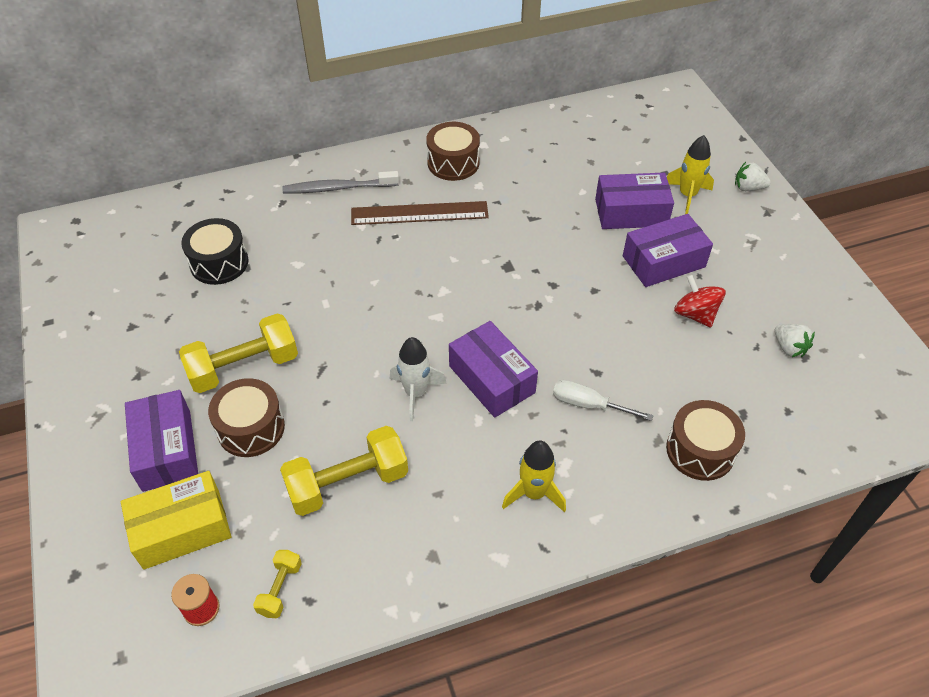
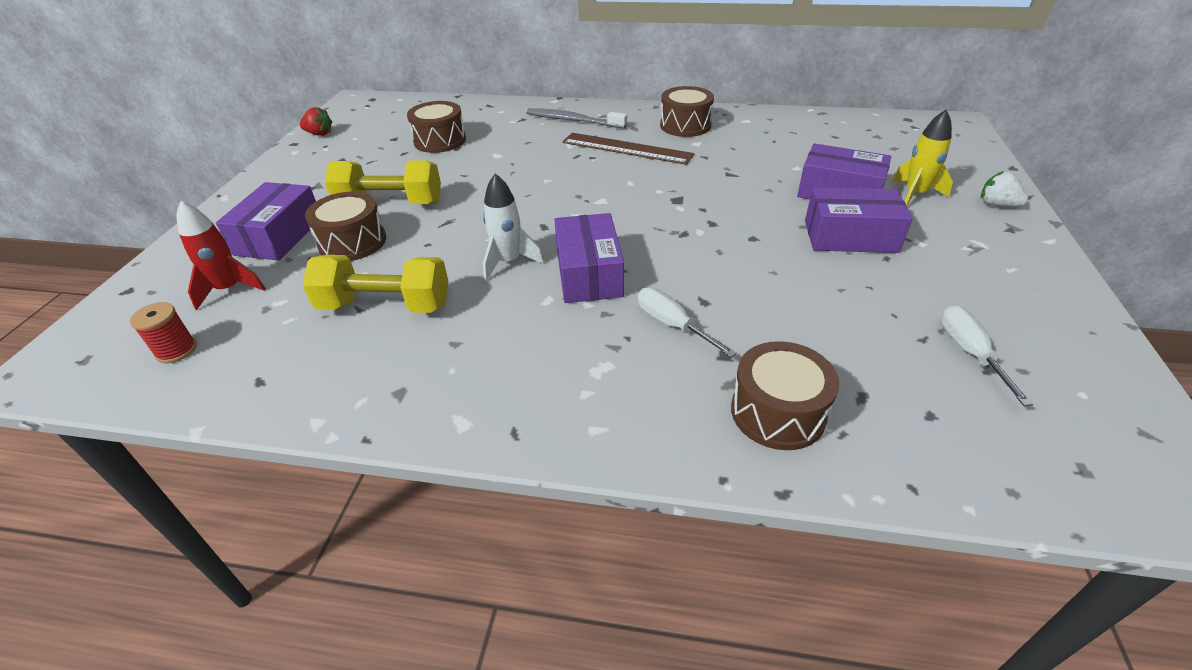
camera: 30 degrees right, 10 degrees down
yellow box [121,471,232,570] -> red rocket [177,201,266,310]
black drum [181,218,249,285] -> brown drum [407,101,466,153]
yellow dumbbell [253,550,302,618] -> none
yellow rocket [502,441,566,512] -> none
red spinning top [674,275,726,328] -> none
white strawberry [775,324,815,357] -> white screwdriver [941,306,1033,406]
none -> red strawberry [300,107,332,136]

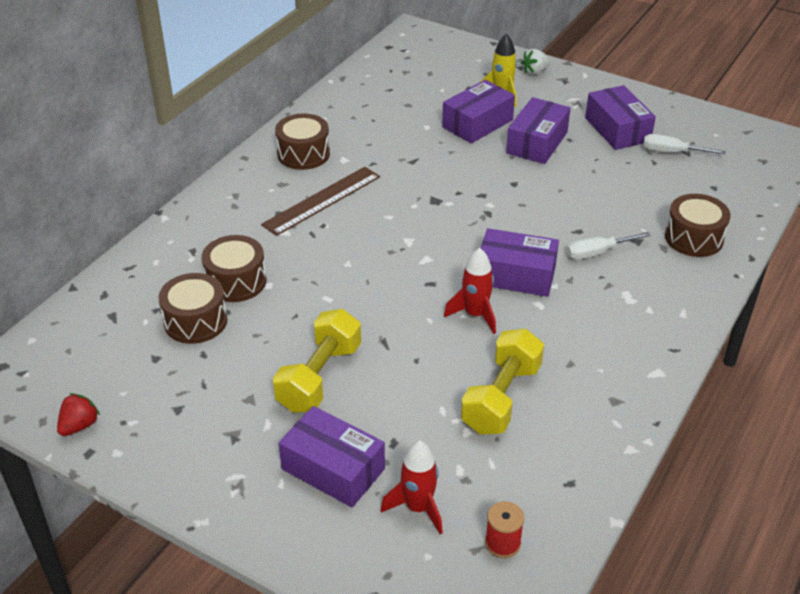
camera: 70 degrees left, 0 degrees up
brown drum [305,191,386,261] -> brown drum moved to [202,235,266,302]
white rocket [483,173,544,281] -> red rocket [444,248,496,334]
grey toothbrush [527,108,627,128] -> none
none -> purple box [585,85,656,150]

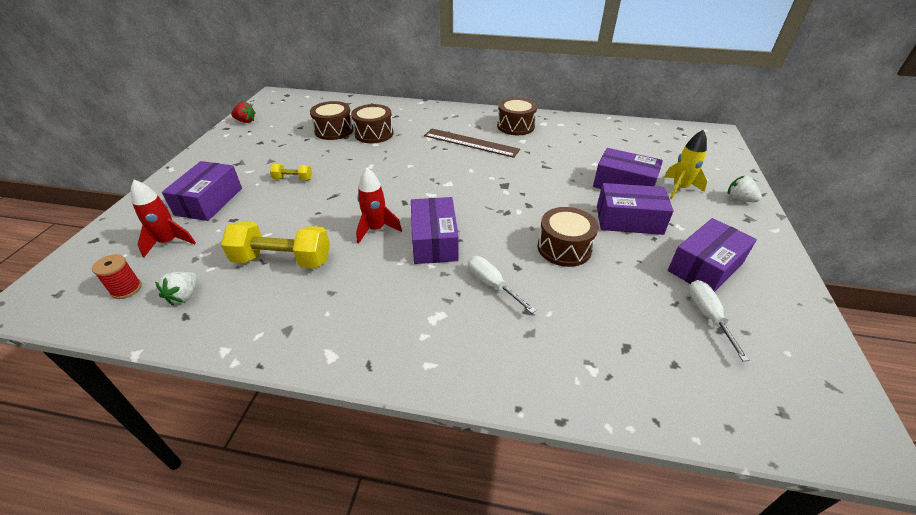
camera: 70 degrees right, 0 degrees up
yellow dumbbell [273,309,361,413] -> yellow dumbbell [270,164,312,180], size x0.50
brown drum [665,194,731,257] -> brown drum moved to [538,207,598,267]
none -> white strawberry [155,272,198,305]

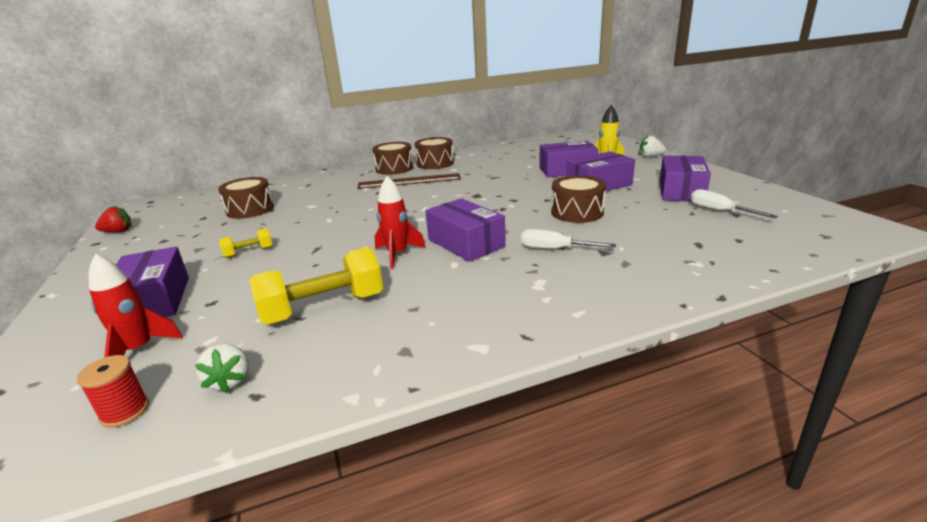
camera: 30 degrees left, 15 degrees down
brown drum [351,104,393,143] -> brown drum moved to [372,142,413,175]

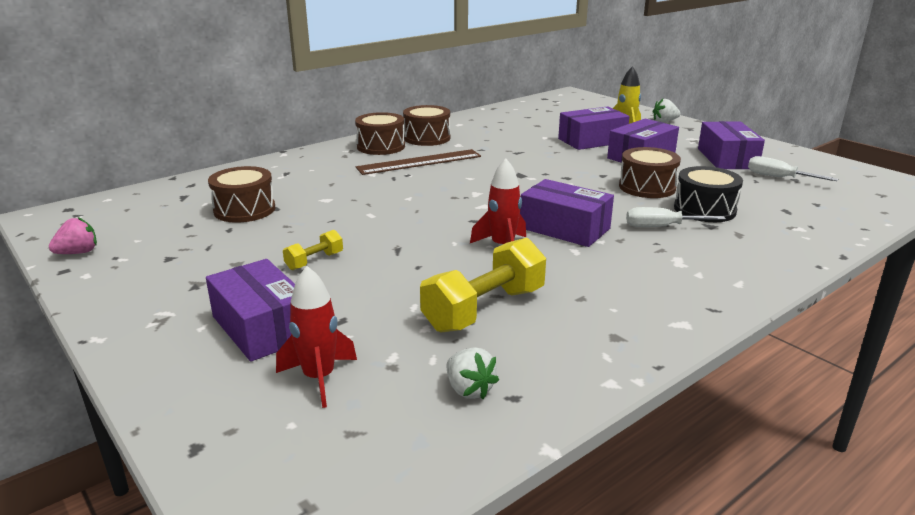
camera: 20 degrees left, 0 degrees up
red spool [77,355,149,428] -> none
red strawberry [95,206,132,232] -> pink strawberry [49,217,97,254]
none -> black drum [674,166,743,222]

